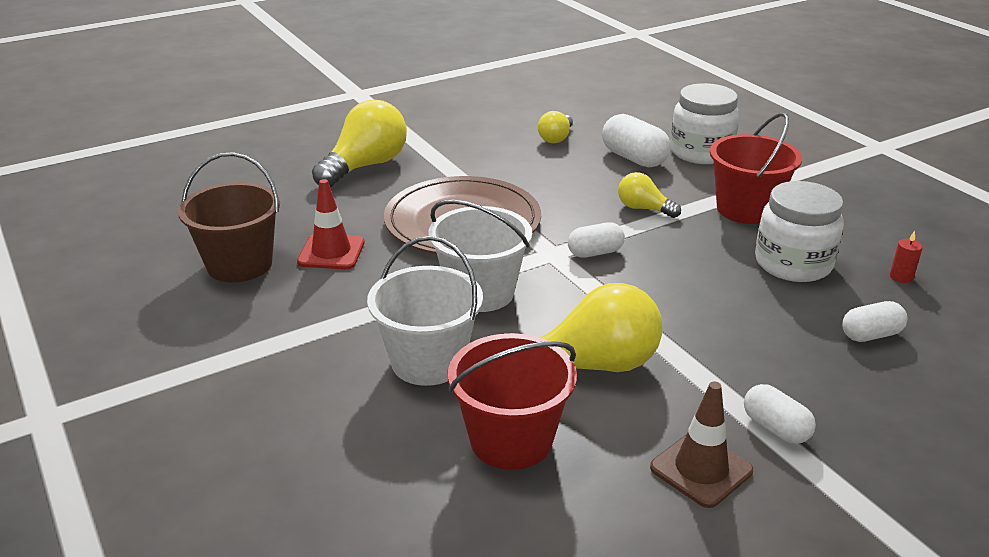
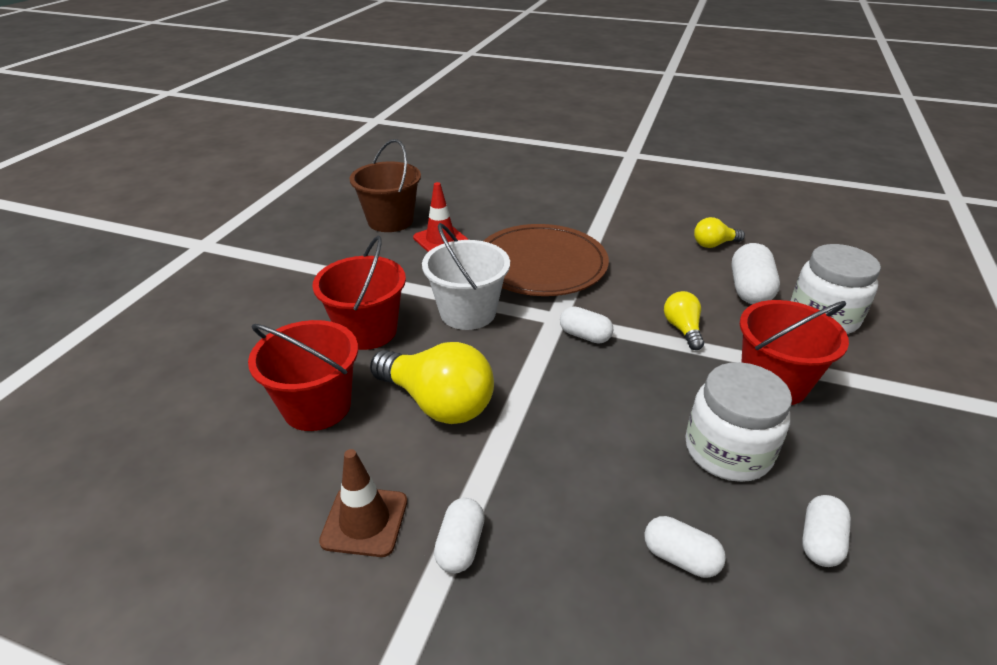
camera: 50 degrees right, 5 degrees up
yellow light bulb [312,100,407,187] -> none
white bucket [367,236,483,386] -> red bucket [312,235,406,350]
red candle [890,231,923,283] -> white capsule [802,495,851,567]

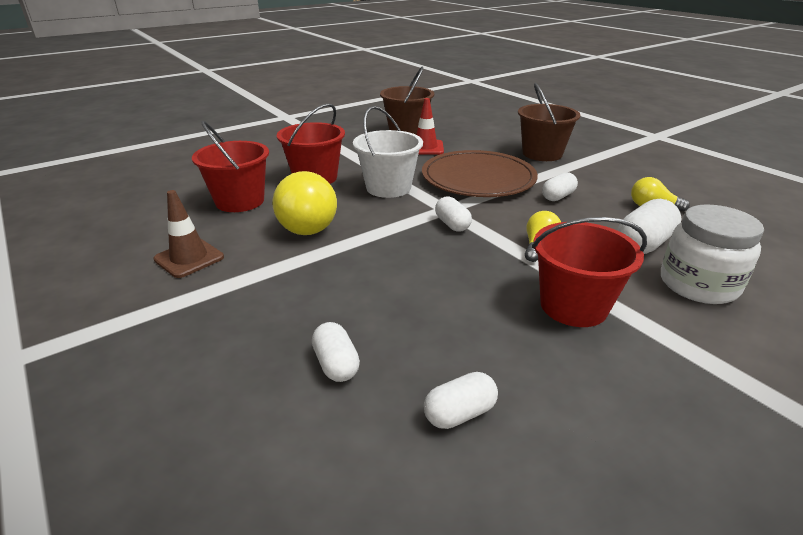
camera: 35 degrees right, 5 degrees down
white capsule [434,498,485,573] -> white capsule moved to [542,172,578,201]
white jar [685,362,792,482] -> none
none -> brown bucket [518,83,581,161]

